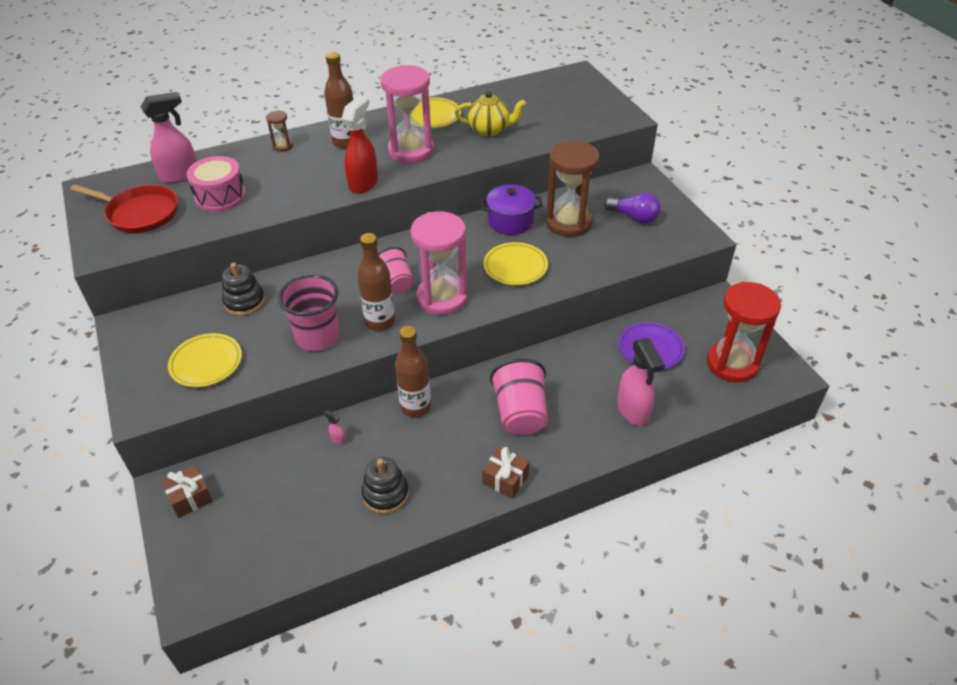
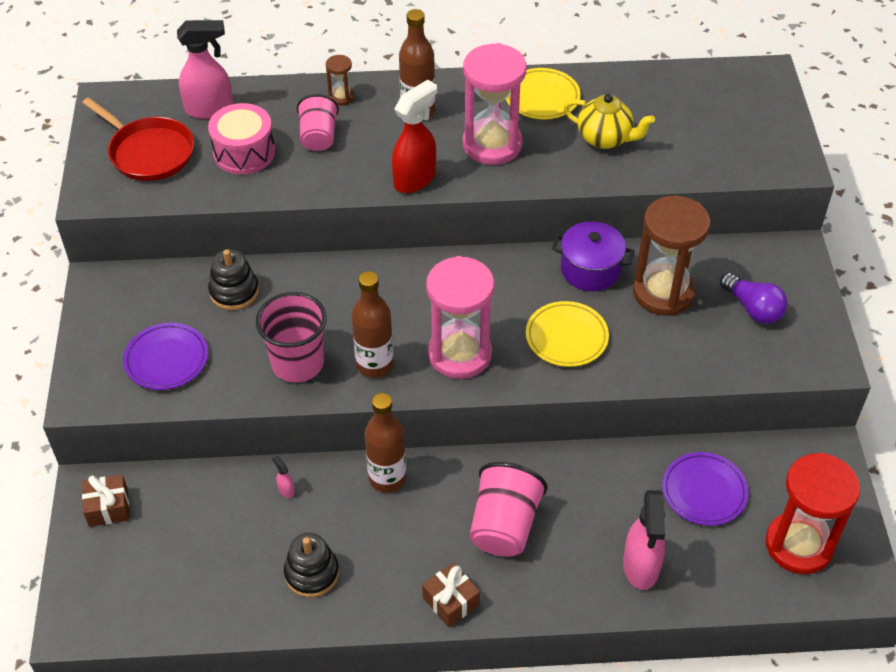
camera: 20 degrees right, 5 degrees up
yellow plate [168,333,242,387] -> purple plate [123,323,208,390]
pink cup [378,247,414,294] -> pink cup moved to [297,94,339,151]

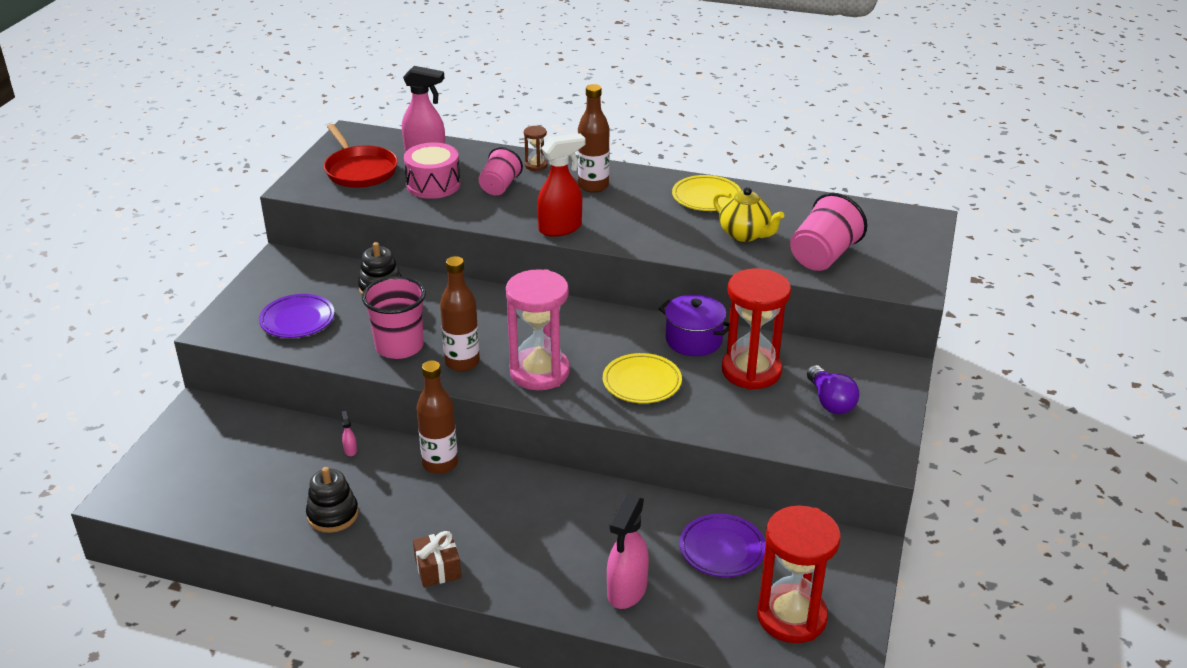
camera: 20 degrees right, 15 degrees down
brown gift [82,474,130,527] -> none
pink hourglass [463,43,526,165] -> none
pink cup [469,462,547,557] -> pink cup moved to [790,193,867,271]
brown hourglass [633,196,710,316] -> red hourglass [722,268,791,390]

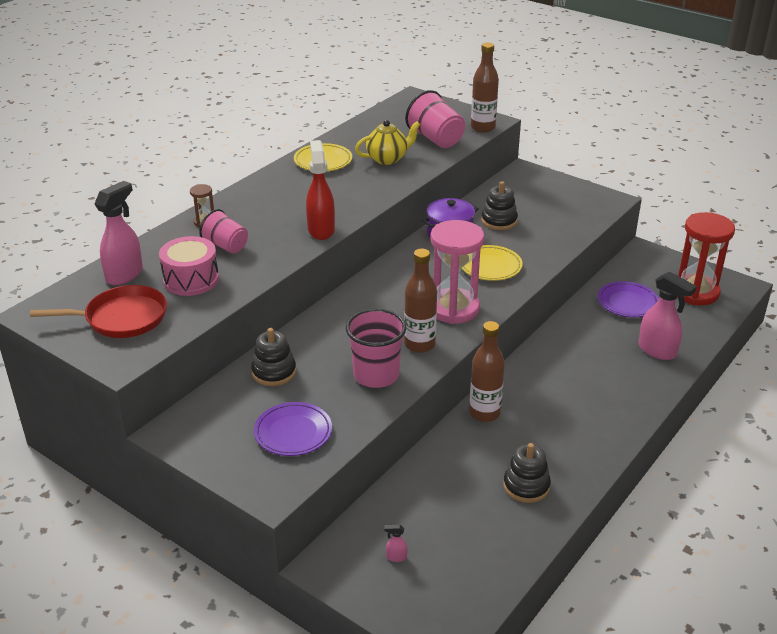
camera: 70 degrees left, 0 degrees up
pink spray bottle [342,411,357,456] -> pink spray bottle moved to [384,525,408,562]
brown gift [413,531,461,587] -> none
brown bottle [578,84,610,193] -> brown bottle moved to [471,42,499,132]
red hourglass [722,268,791,390] -> black stacking toy [481,181,518,230]
purple light bulb [807,365,860,414] -> none

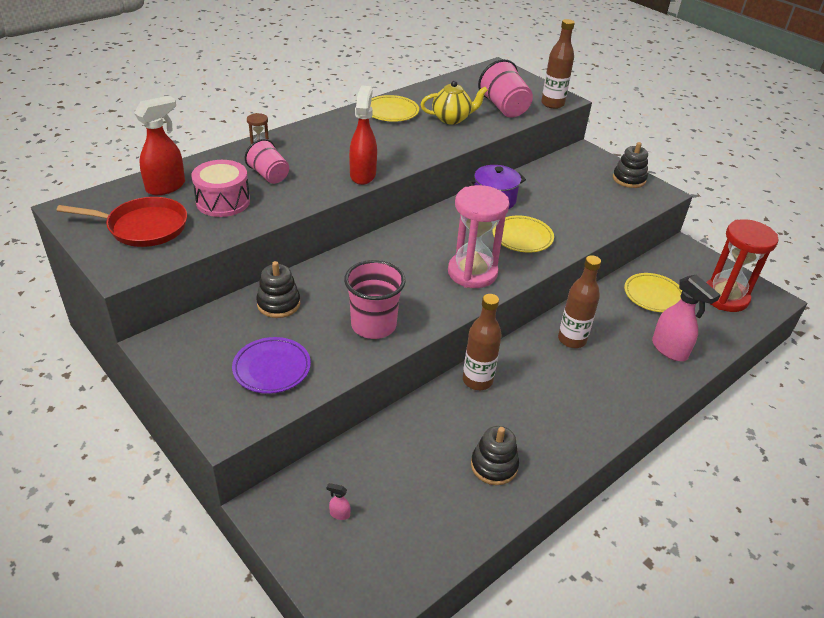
camera: 10 degrees right, 5 degrees up
pink spray bottle [94,181,143,285] -> red spray bottle [134,96,185,195]
brown bottle [404,249,437,353] -> brown bottle moved to [558,255,601,348]
black stacking toy [481,181,518,230] -> black stacking toy moved to [613,142,648,188]
purple plate [597,281,659,317] -> yellow plate [624,273,682,312]

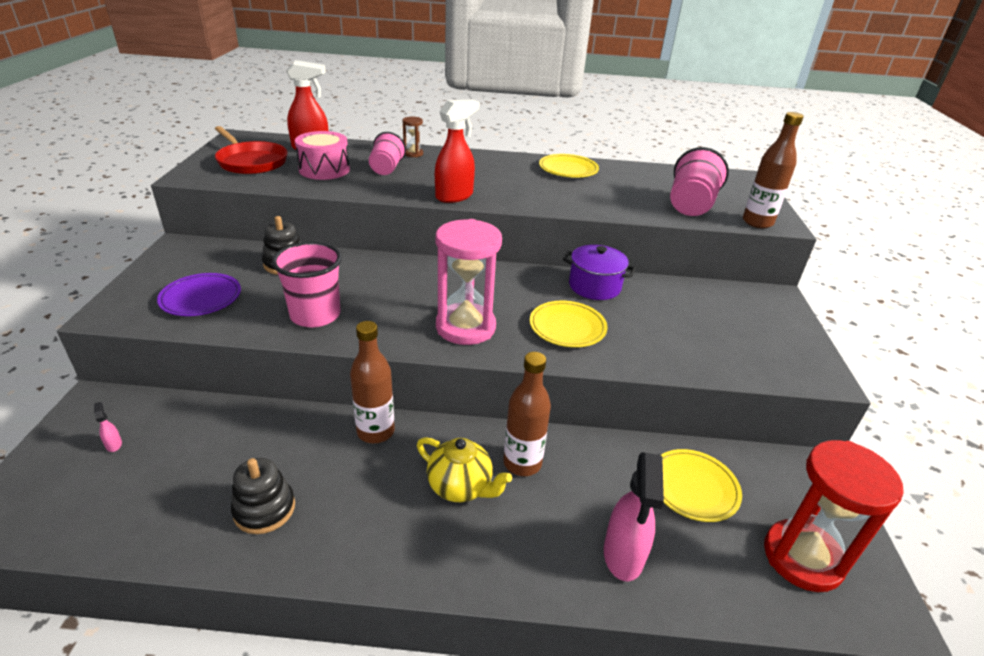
camera: 45 degrees right, 5 degrees down
yellow teapot [420,81,488,125] -> yellow teapot moved to [417,437,512,502]
black stacking toy [613,142,648,188] -> none

